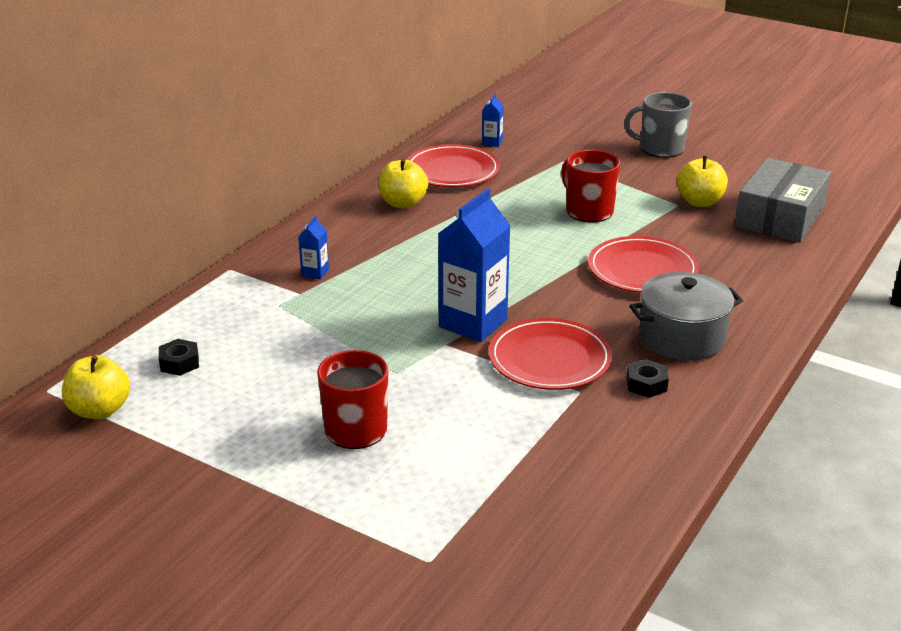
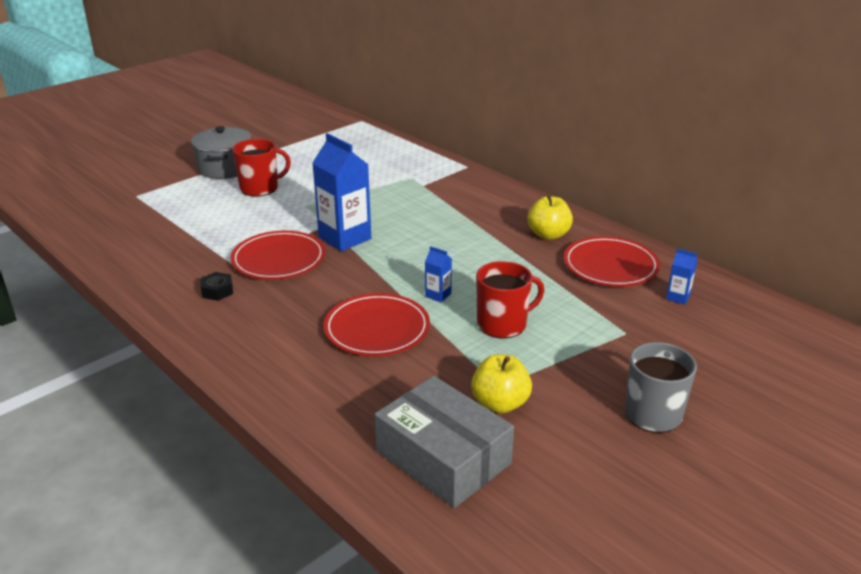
camera: 105 degrees right, 0 degrees up
yellow apple [62,355,130,419] -> none
black nut [159,339,199,376] -> none
blue carton [298,216,329,280] -> blue carton moved to [425,246,452,302]
grey pot [629,272,743,361] -> grey pot moved to [191,126,252,179]

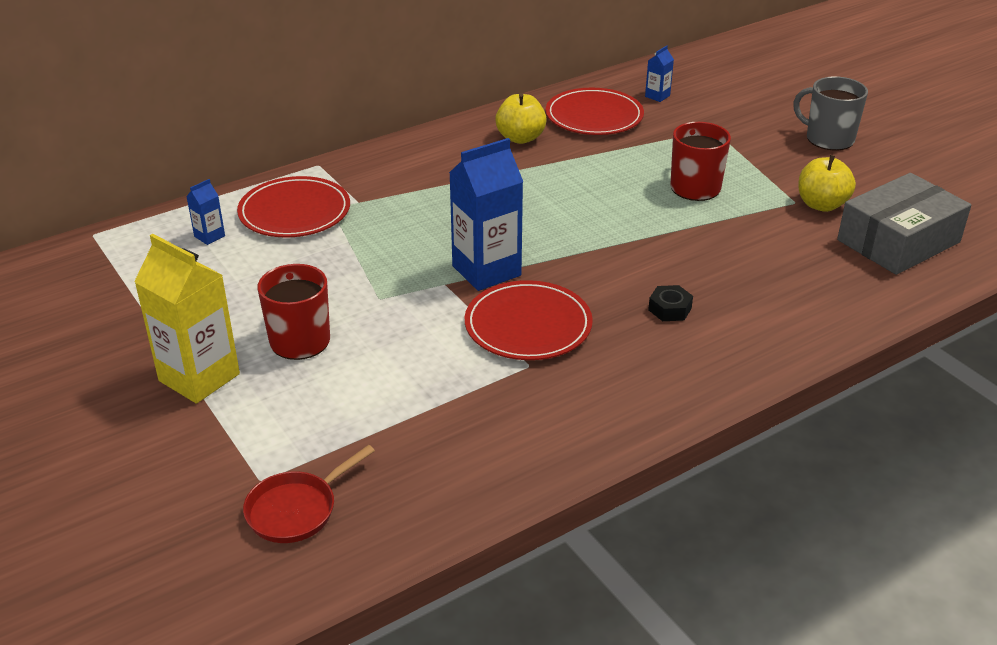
camera: 80 degrees left, 5 degrees up
grey pot [191,126,252,179] -> yellow carton [134,234,240,404]
black nut [200,272,233,301] -> black nut moved to [648,285,693,321]
red plate [324,293,430,356] -> red plate moved to [237,176,350,238]
blue carton [425,246,452,302] -> blue carton moved to [186,179,225,245]
none -> red pan [243,445,375,543]

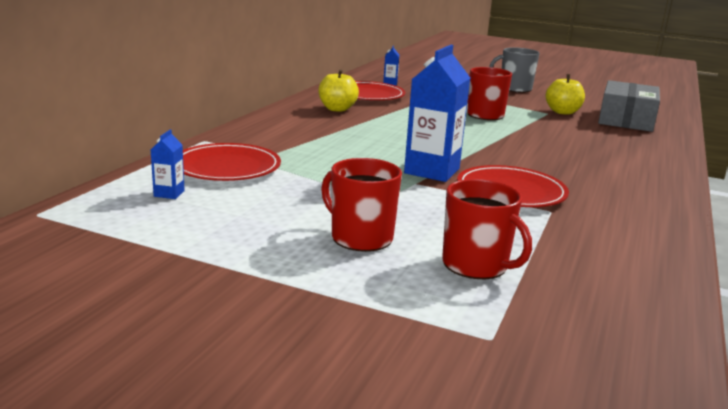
camera: 35 degrees left, 15 degrees down
yellow carton [134,234,240,404] -> none
red pan [243,445,375,543] -> none
black nut [648,285,693,321] -> none
none -> red mug [442,179,532,279]

